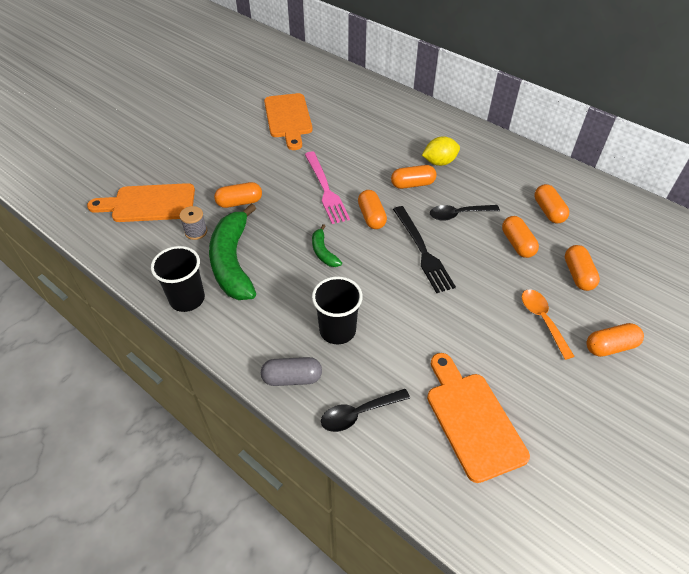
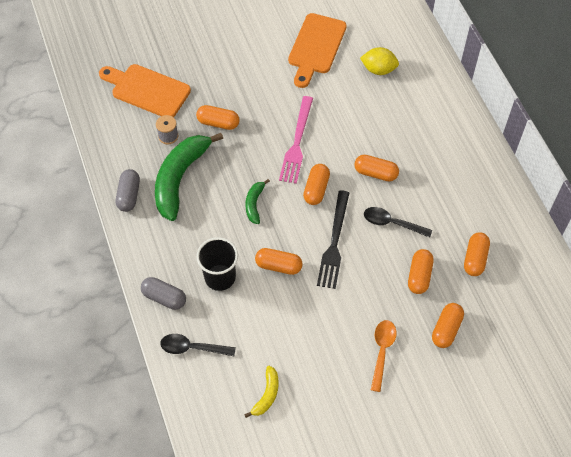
camera: 30 degrees right, 10 degrees up
black cup [151,246,205,312] -> grey capsule [116,169,140,212]
yellow lemon [422,136,460,166] -> yellow lemon moved to [360,47,399,75]
orange cutting board [427,353,530,483] -> yellow banana [244,366,279,418]
orange capsule [586,323,644,357] -> orange capsule moved to [255,248,303,275]

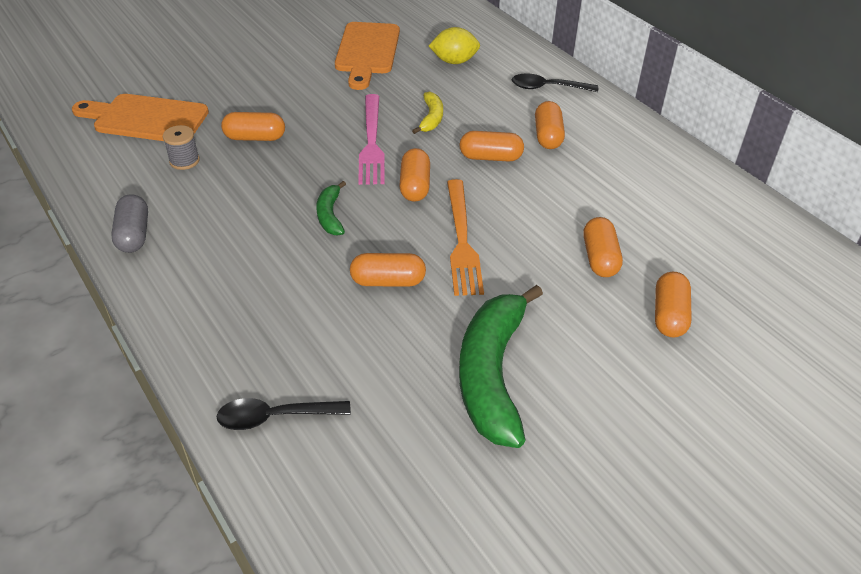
camera: 15 degrees left, 15 degrees down
grey capsule [141,277,186,310] -> none
green banana [155,133,223,221] -> green banana moved to [459,285,543,448]
black cup [196,237,238,291] -> none
yellow banana [244,366,279,418] -> yellow banana moved to [412,91,443,134]
black fork [317,190,349,289] -> orange fork [447,179,484,296]
black spoon [364,207,432,238] -> black spoon moved to [511,74,598,92]
orange spoon [371,320,397,392] -> none
orange capsule [464,232,490,276] -> orange capsule moved to [535,101,565,149]

